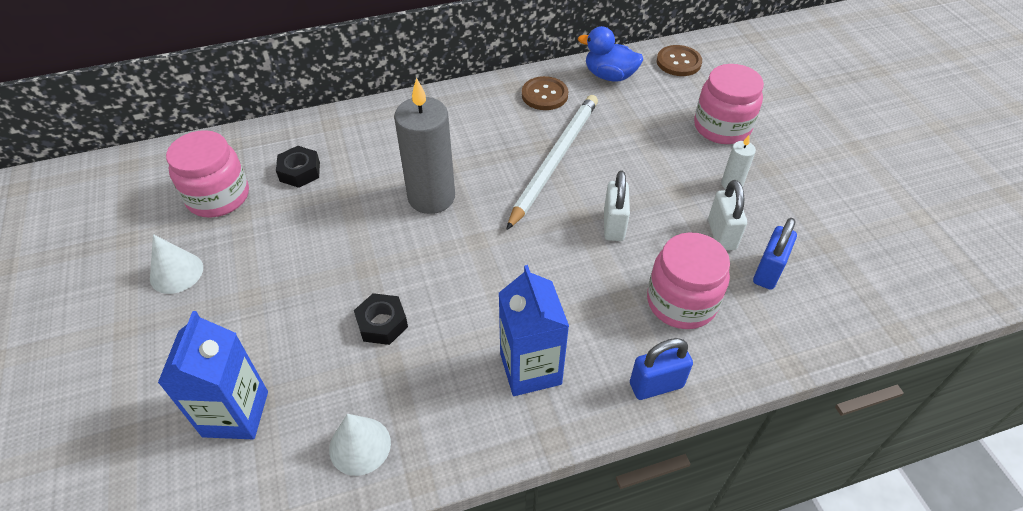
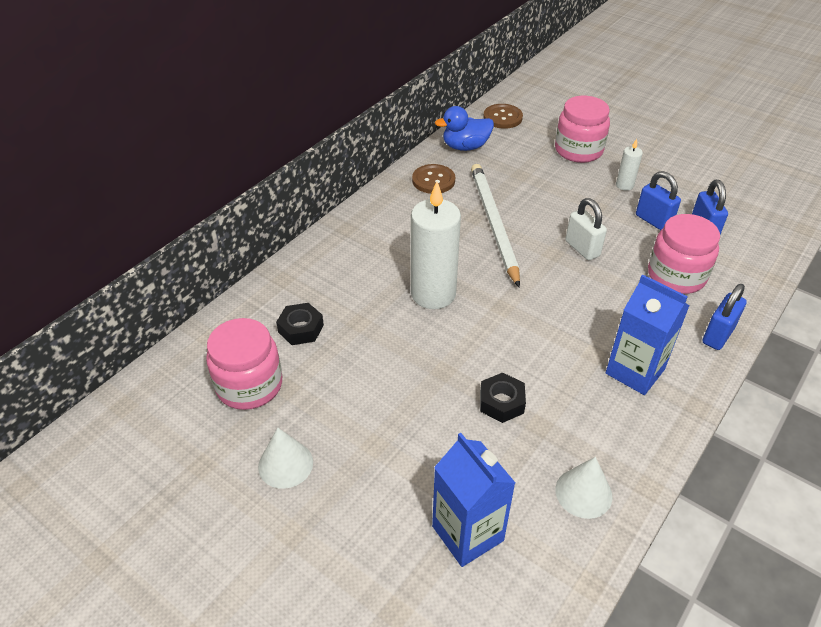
camera: 35 degrees left, 5 degrees down
grey candle [394,78,455,214] -> white candle [411,182,461,309]
white padlock [708,180,747,251] -> blue padlock [636,171,681,230]

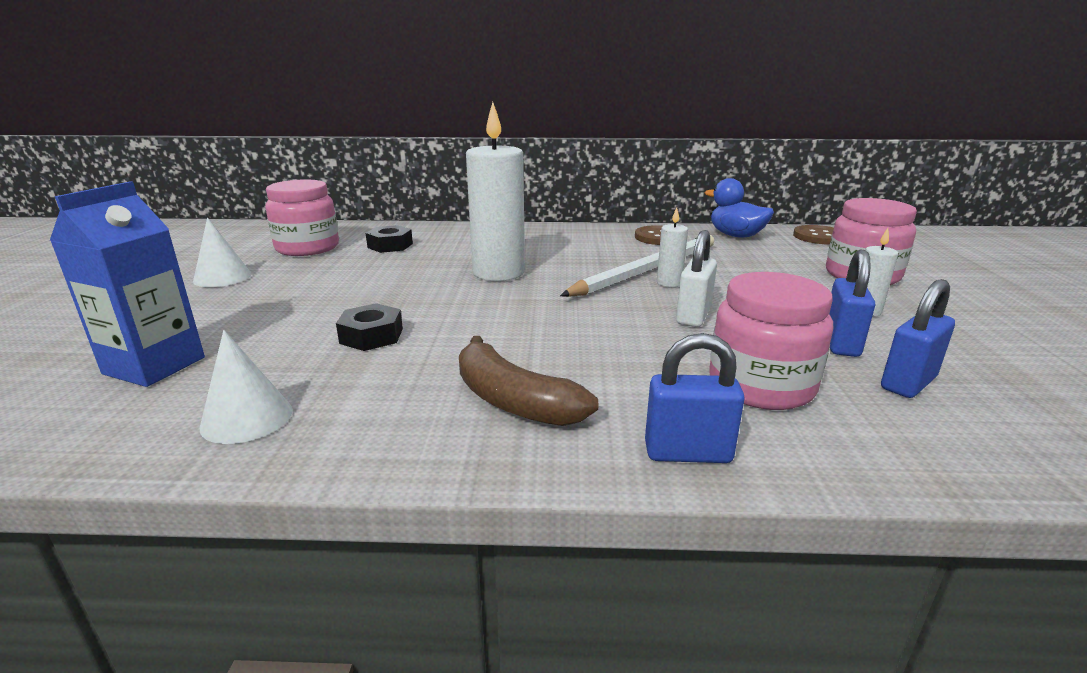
camera: 55 degrees right, 20 degrees down
blue carton [606,274,689,395] -> brown banana [459,336,598,426]
none -> white candle [657,208,688,287]

